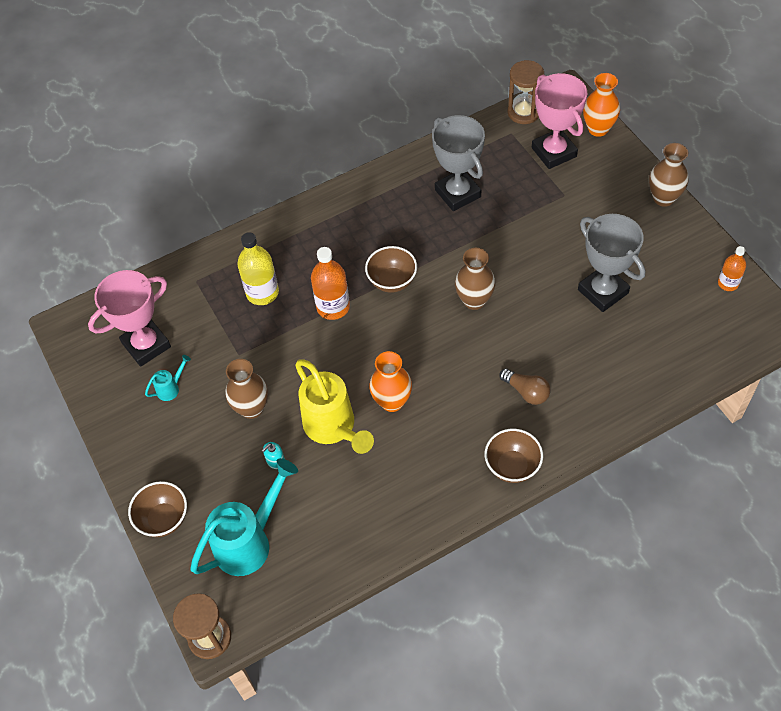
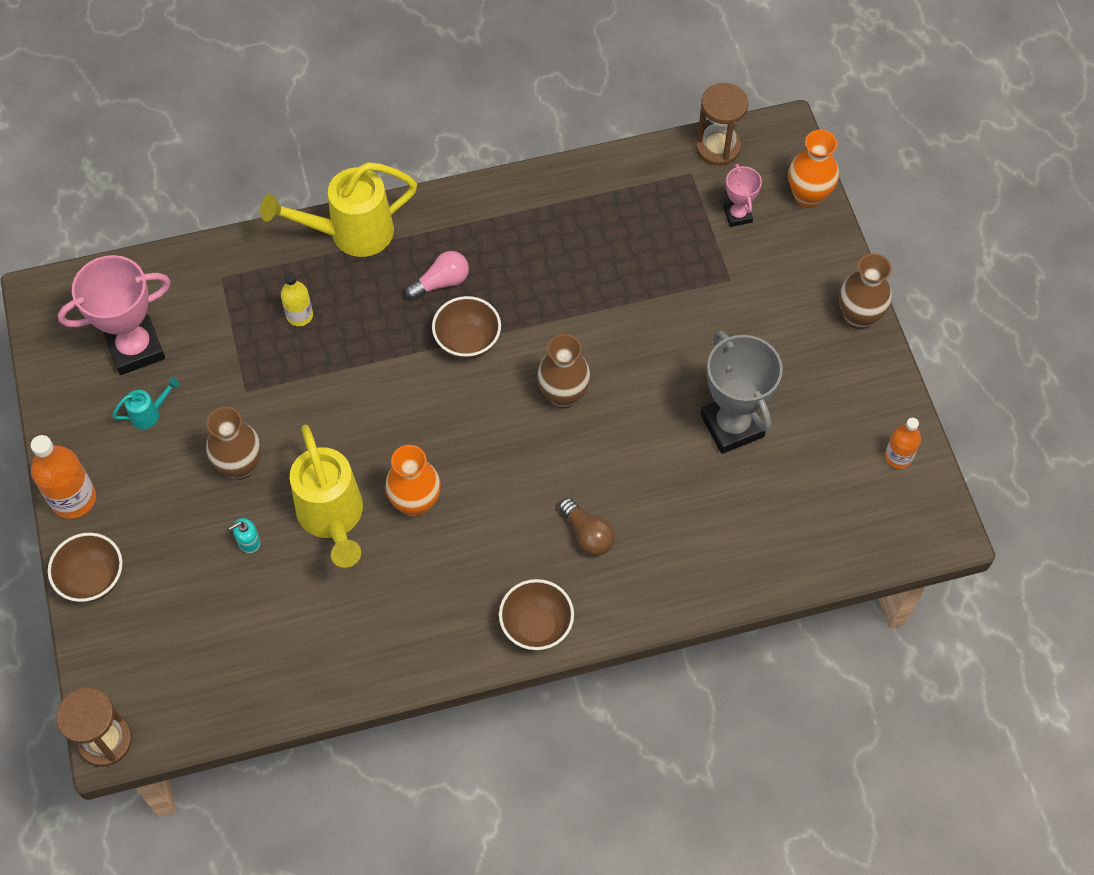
camera: 10 degrees right, 5 degrees up
turquoise watering can [190,458,298,576] -> none
yellow bottle [237,232,279,305] -> yellow bottle [281,272,313,326], size x0.62
orange bottle [311,247,350,320] -> orange bottle moved to [31,435,96,519]
grey trophy [432,115,485,211] -> none
pink trophy [532,73,587,169] -> pink trophy [724,164,762,227], size x0.52
none -> yellow watering can [260,162,417,257]
none -> pink light bulb [405,251,469,300]

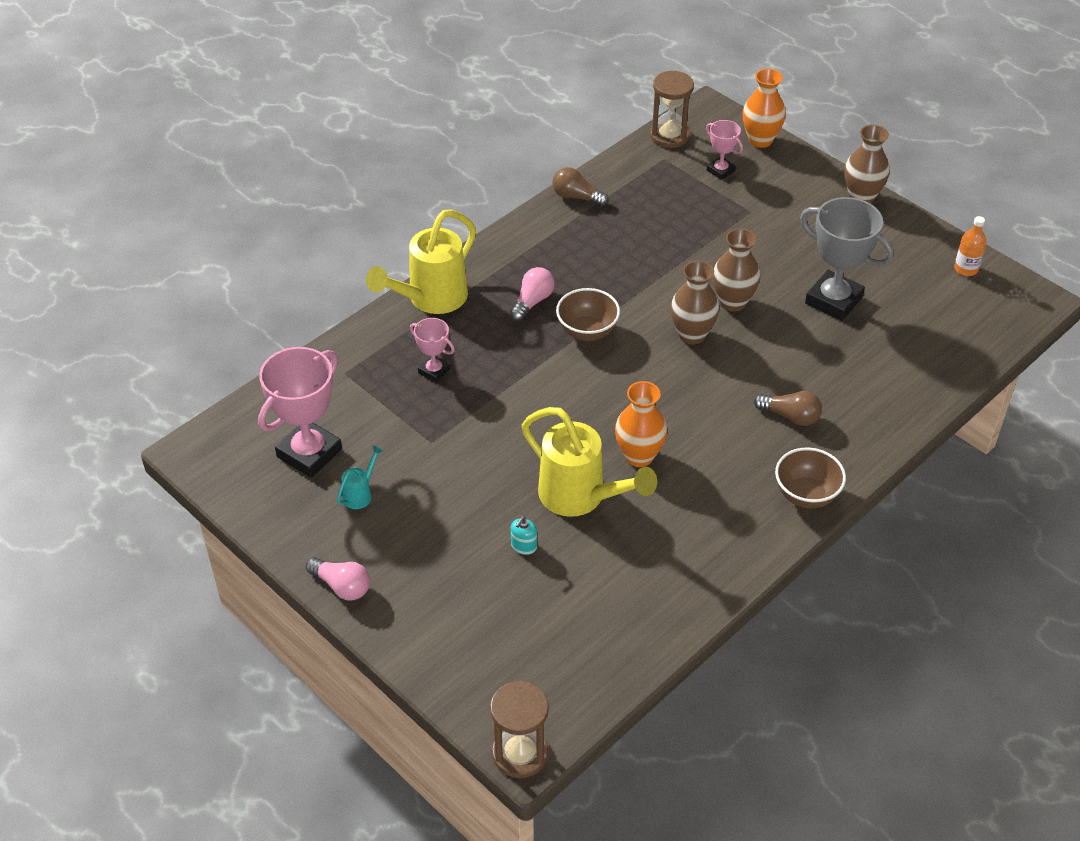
camera: 30 degrees left, 15 degrees down
orange bottle [31,435,96,519] -> pink light bulb [306,557,370,600]
brown bowl [48,533,123,603] -> none
brown vase [206,407,261,480] -> brown vase moved to [713,228,761,312]
yellow bottle [281,272,313,326] -> pink trophy [410,318,455,383]
none -> brown light bulb [552,167,609,207]

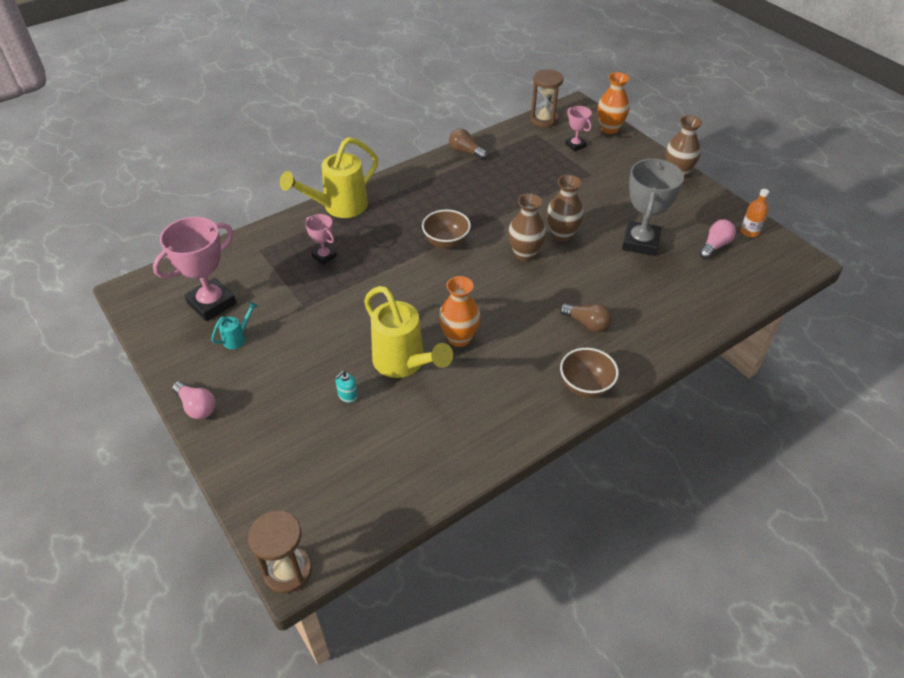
camera: 10 degrees right, 0 degrees up
pink light bulb [510,267,555,321] -> pink light bulb moved to [699,219,736,259]
grey trophy [800,197,894,321] -> grey trophy turned 60 degrees clockwise [622,159,684,256]

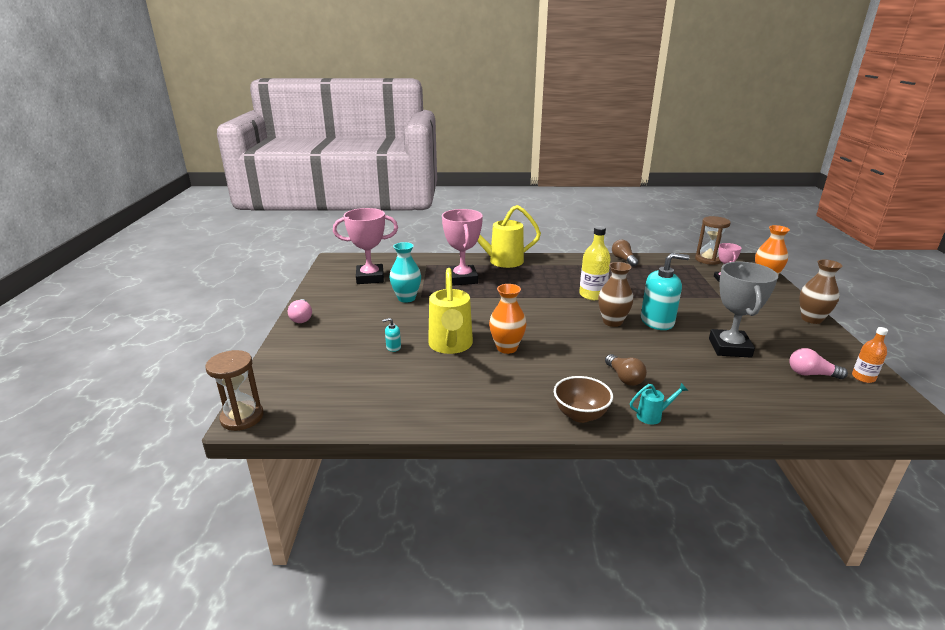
camera: 35 degrees right, 20 degrees down
turquoise watering can [211,301,257,349] -> turquoise watering can moved to [630,383,688,425]
pink trophy [305,214,337,265] -> pink trophy [442,209,483,286], size x1.92
brown bowl [422,209,471,249] -> none
brown vase [547,175,584,242] -> turquoise soap dispenser [641,253,690,330]
grey trophy [622,159,684,256] -> grey trophy turned 45 degrees counterclockwise [709,262,778,358]
pink light bulb [699,219,736,259] -> pink light bulb turned 150 degrees counterclockwise [789,348,848,379]
none -> turquoise vase [389,242,421,303]
none -> yellow bottle [579,226,611,300]

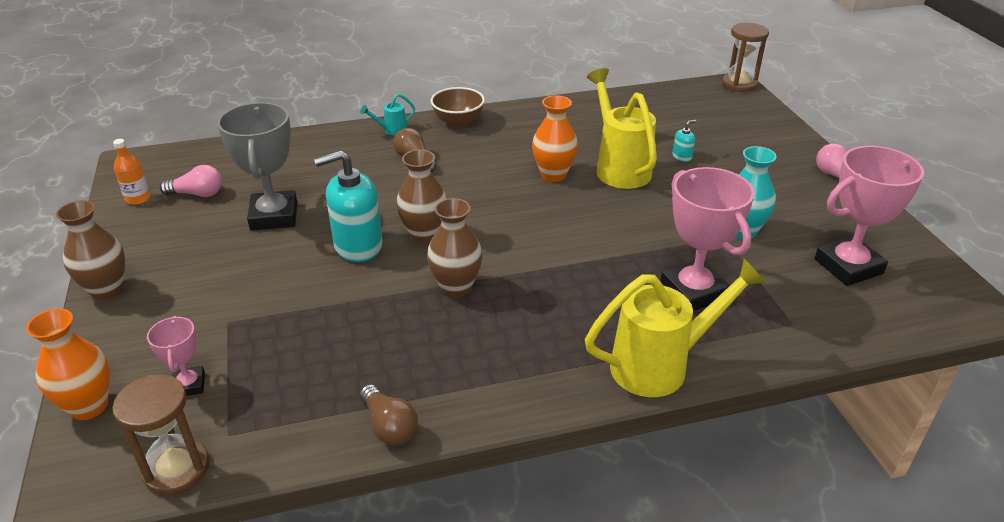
camera: 165 degrees right, 10 degrees up
yellow bottle [579,226,611,300] -> brown vase [427,198,482,298]

